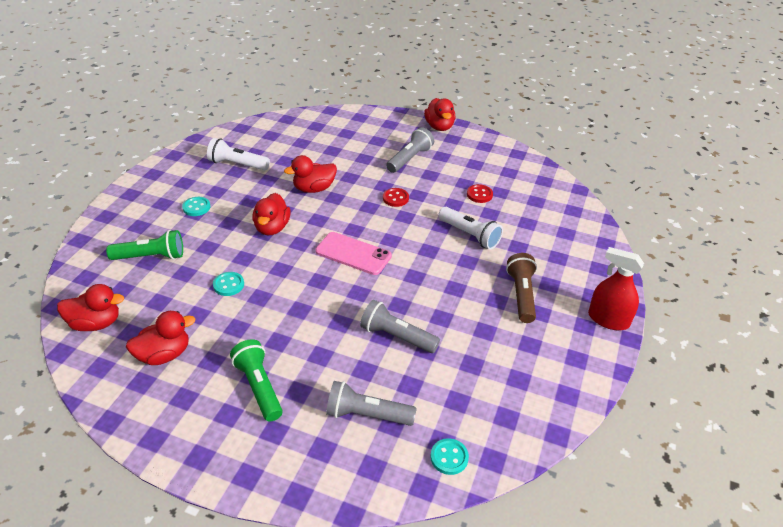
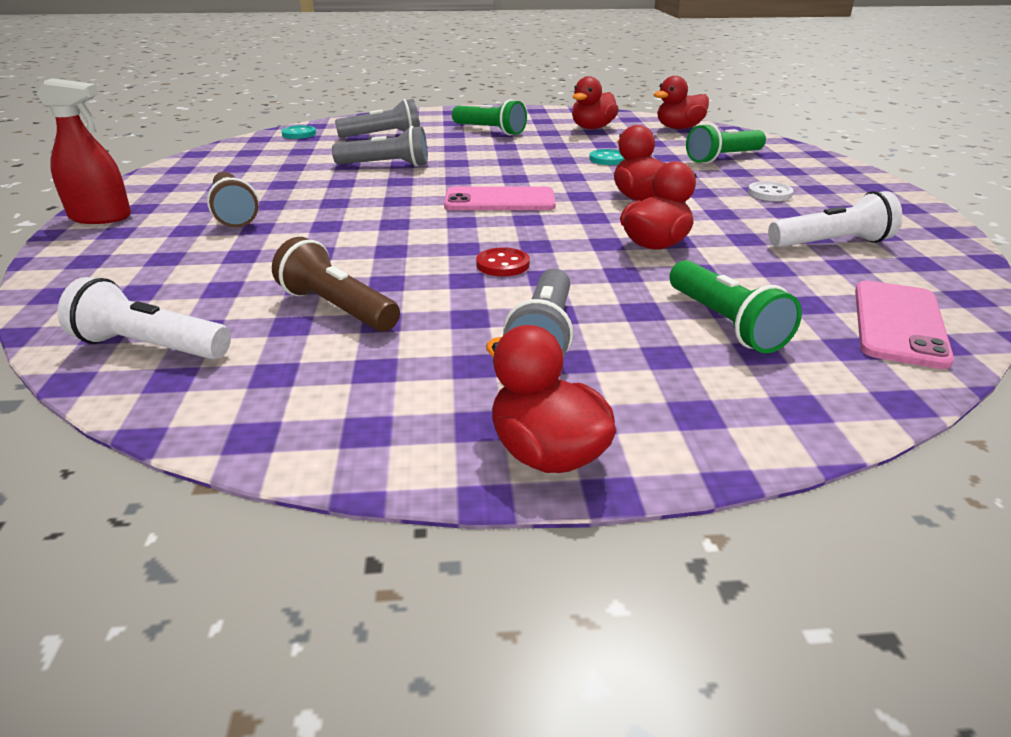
camera: 155 degrees right, 10 degrees down
turquoise button [182,197,210,216] -> white button [748,181,793,201]
white flashlight [438,207,503,250] -> white flashlight moved to [58,277,231,360]
red button [467,184,493,203] -> brown flashlight [272,237,400,332]
none -> green flashlight [669,260,802,353]
none -> pink phone [855,280,954,369]

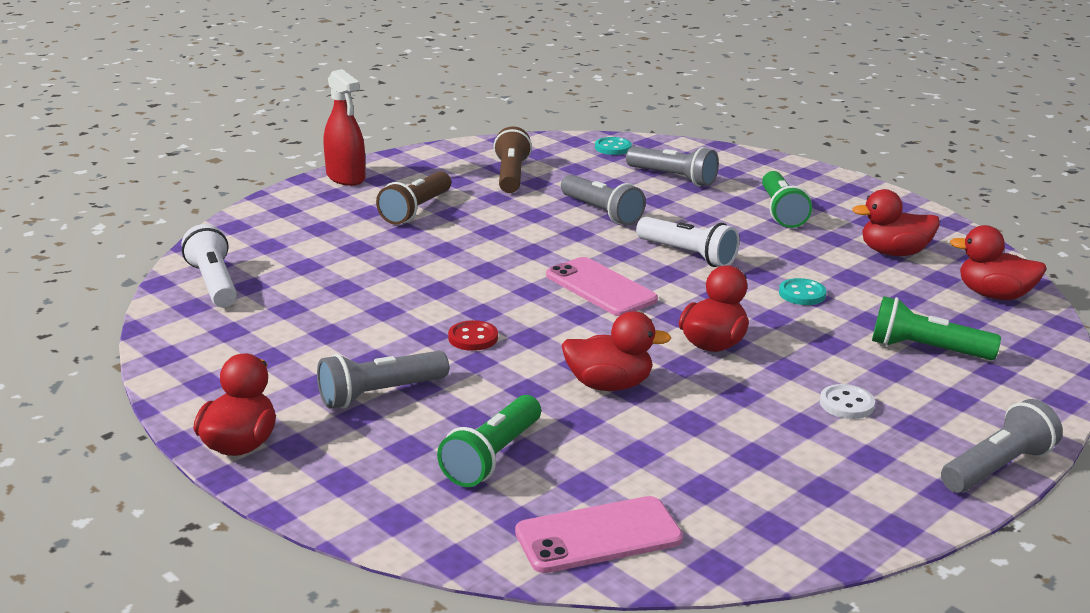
camera: 50 degrees right, 5 degrees down
brown flashlight [272,237,400,332] -> brown flashlight moved to [493,126,532,193]
white flashlight [768,191,902,247] -> white flashlight moved to [636,217,740,267]
none -> grey flashlight [941,399,1063,493]

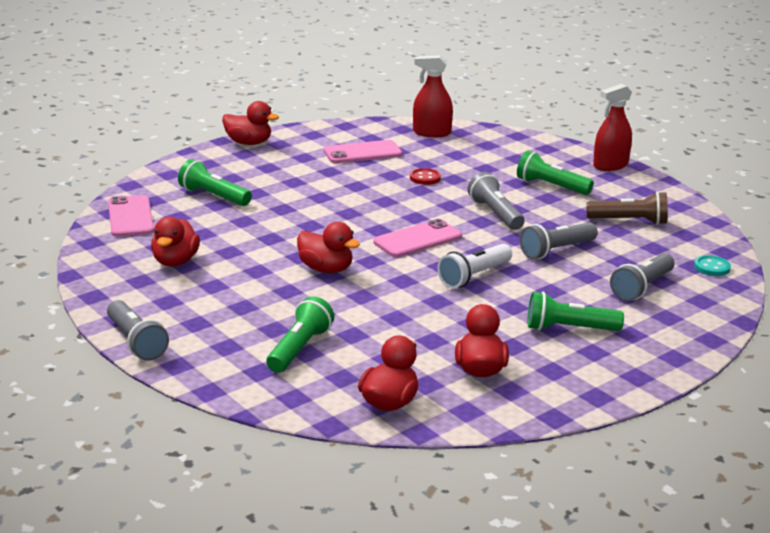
camera: 95 degrees right, 0 degrees up
white flashlight [182,224,237,308] -> red spray bottle [413,55,453,137]
grey flashlight [317,351,449,409] -> grey flashlight moved to [468,172,525,230]
brown flashlight [376,171,451,225] -> green flashlight [517,150,594,195]
red button [448,320,498,351] -> red button moved to [410,168,441,185]
red duck [561,311,672,391] -> red duck moved to [151,217,200,267]
turquoise button [779,278,826,305] -> none
white button [820,384,875,419] -> none
none -> pink phone [324,140,402,163]

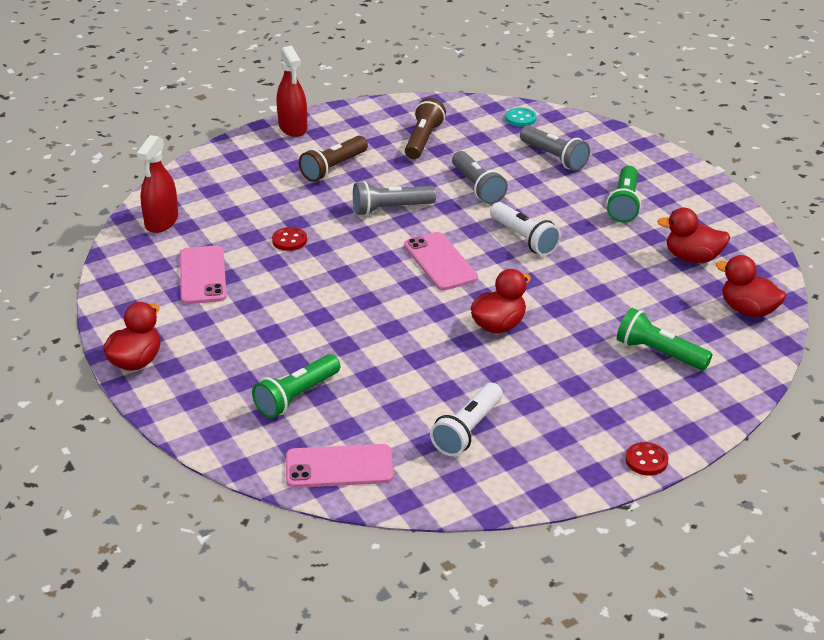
camera: 80 degrees left, 10 degrees up
grey flashlight [107,300,169,361] -> red button [625,442,668,475]
red duck [151,217,200,267] -> white flashlight [430,383,503,456]
green flashlight [517,150,594,195] -> brown flashlight [299,136,368,182]

